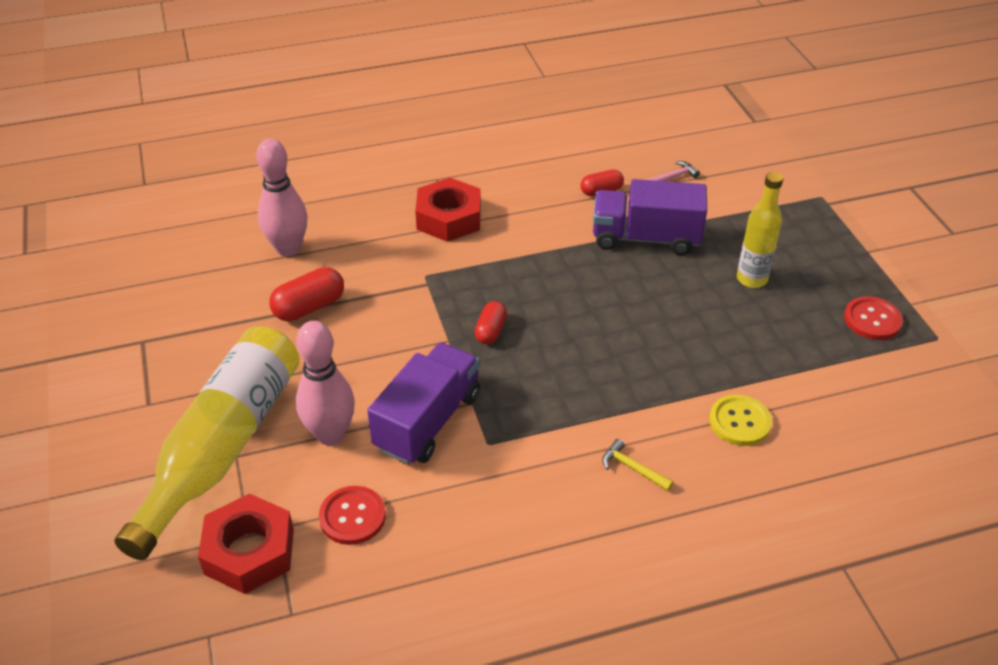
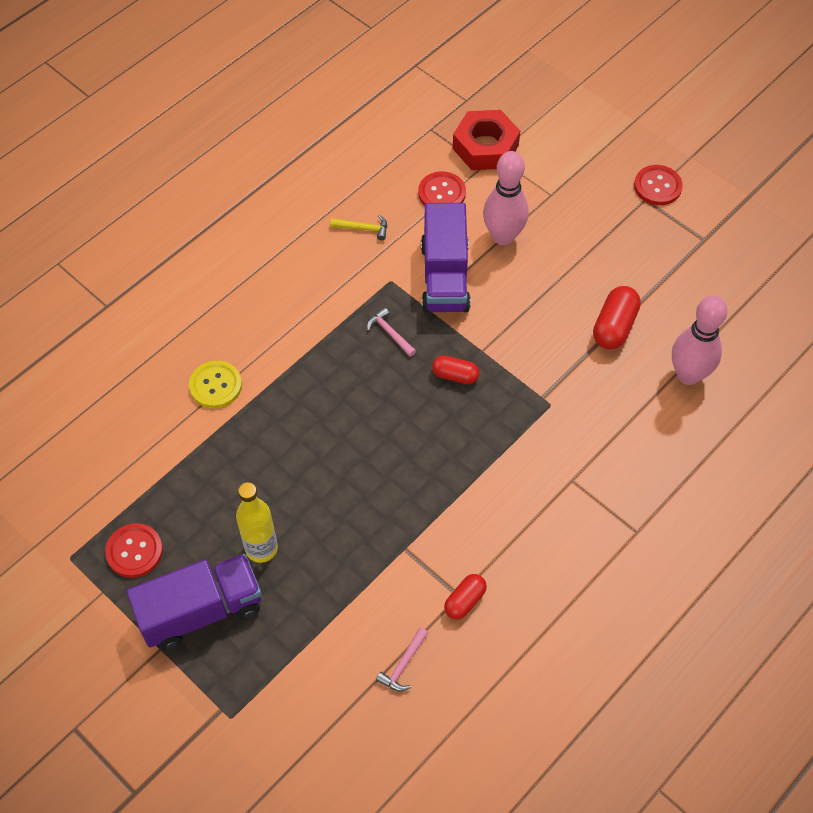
camera: 150 degrees right, 15 degrees up
yellow bottle [115,326,300,560] -> none
red nut [415,178,481,242] -> none
red capsule [474,301,507,344] -> red capsule turned 60 degrees counterclockwise [432,356,479,384]
purple truck [593,179,707,255] -> purple truck moved to [127,554,262,650]
yellow hammer [602,439,674,491] -> yellow hammer moved to [330,215,387,240]
none -> pink hammer [367,307,416,357]
none -> red button [634,165,683,205]

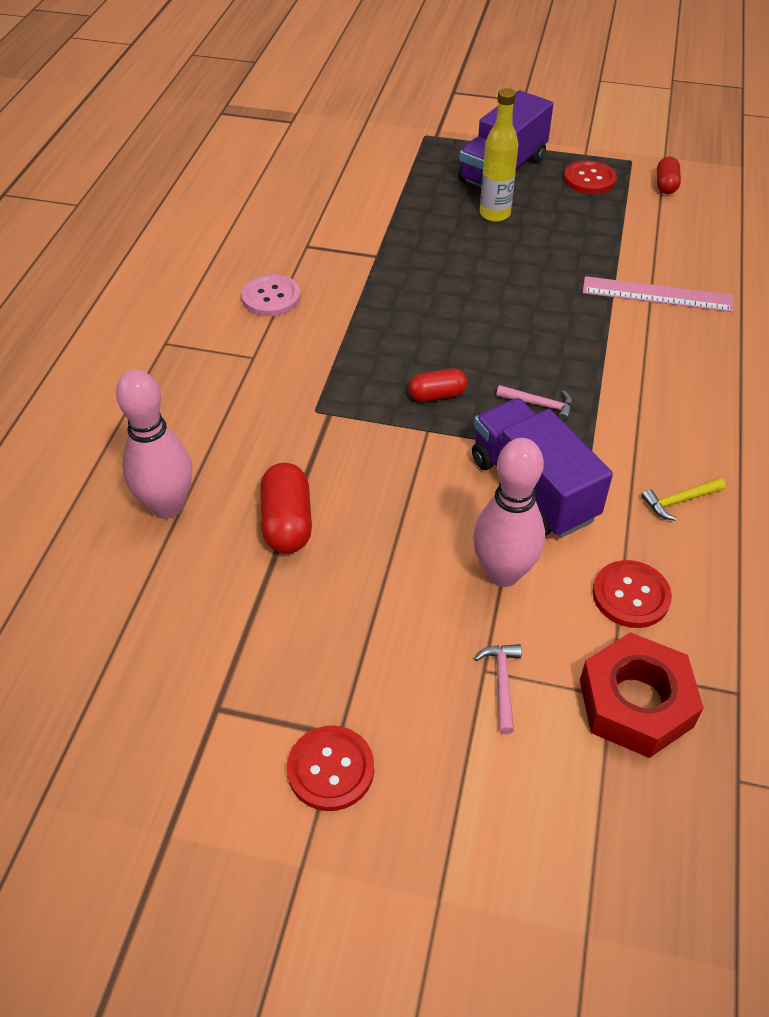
camera: 150 degrees right, 10 degrees down
yellow button [189,361,242,408] -> pink ruler [583,276,734,312]
pink hammer [376,627,428,692] -> pink hammer moved to [474,644,522,734]
red capsule [444,574,487,620] -> red capsule moved to [657,157,681,194]
none -> pink button [241,274,301,316]

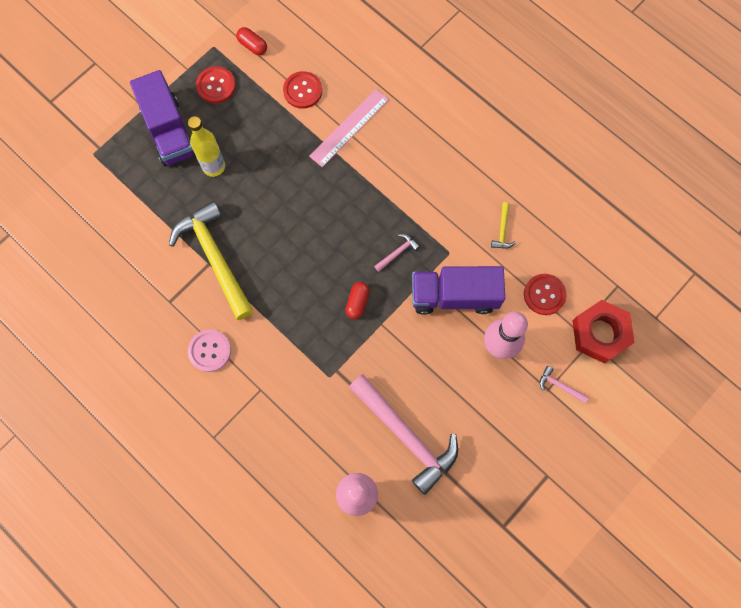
camera: 60 degrees left, 25 degrees up
red capsule [260,463,312,553] -> pink hammer [349,374,458,495]
red button [287,726,374,811] -> red button moved to [283,71,322,109]
none -> yellow hammer [169,201,254,320]

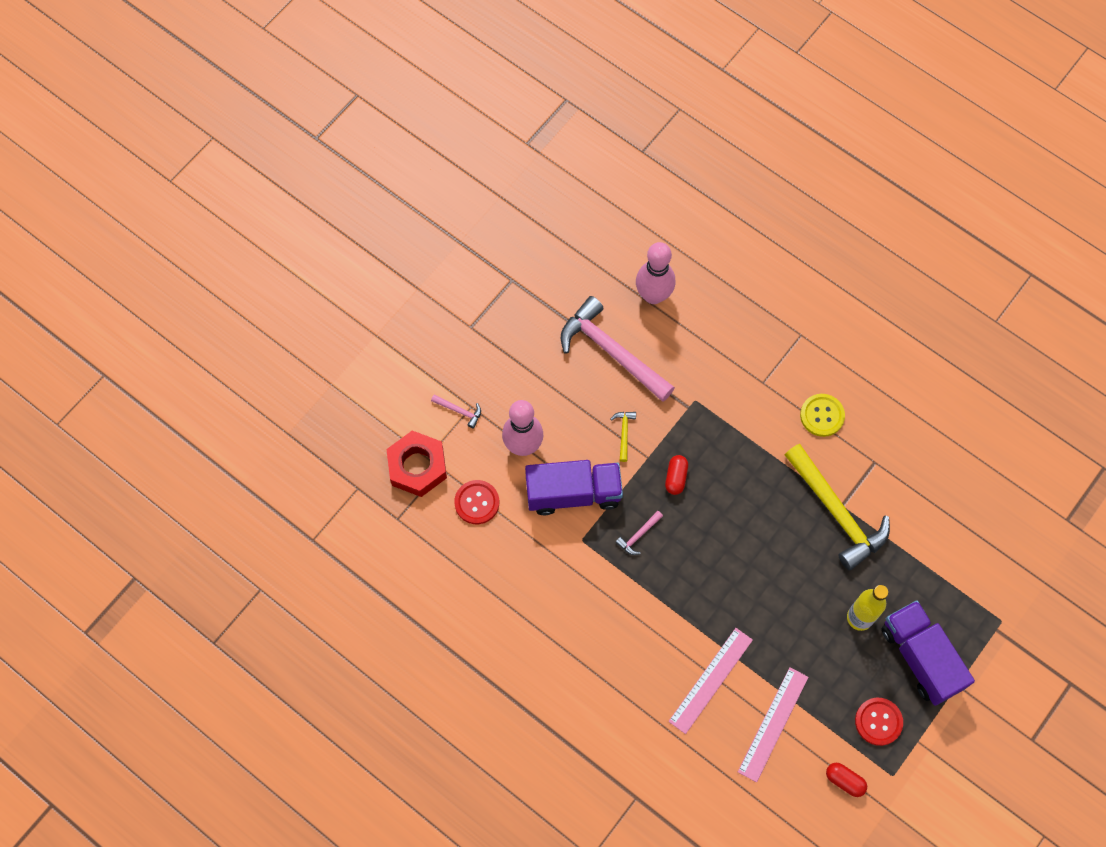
camera: 175 degrees right, 5 degrees down
pink button [188,329,231,372] -> yellow button [800,394,845,437]
red button [283,71,322,109] -> pink ruler [738,667,809,782]
yellow hammer [491,202,516,249] -> yellow hammer moved to [610,412,636,462]

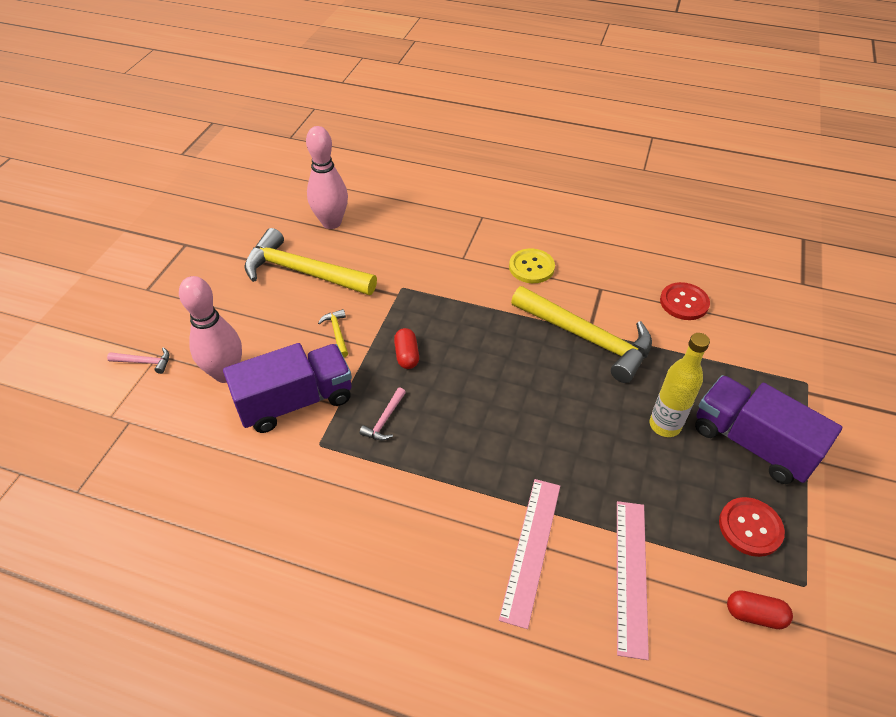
camera: 20 degrees left, 20 degrees down
red nut [386,430,447,497] -> none
red button [454,480,499,524] -> red button moved to [660,282,710,320]
pink hammer [561,296,675,402] -> yellow hammer [244,228,377,295]

